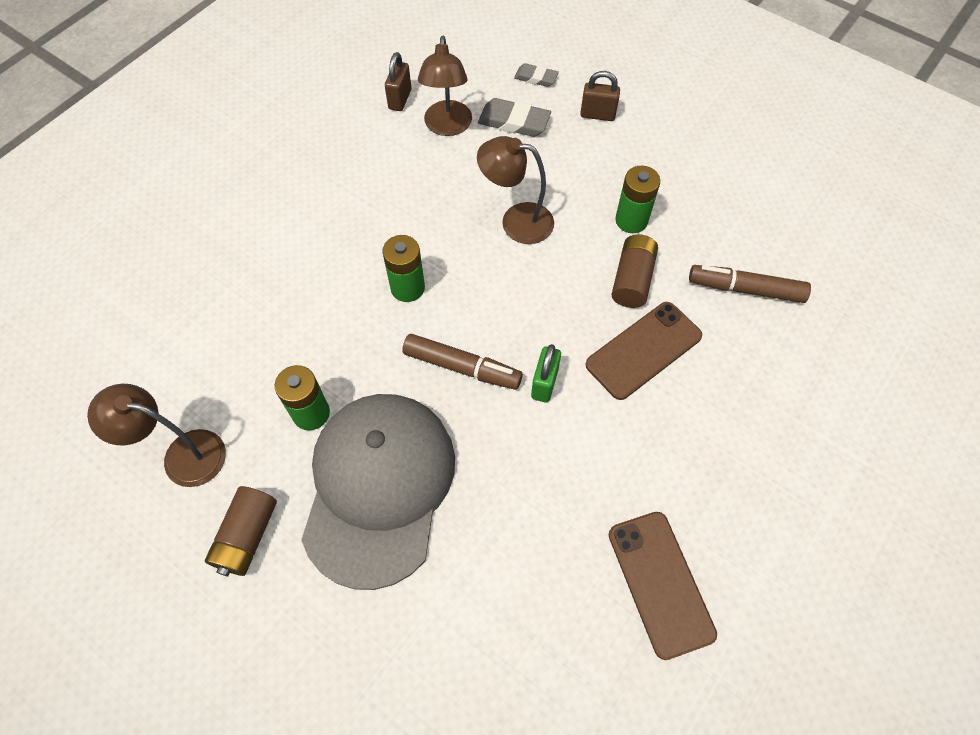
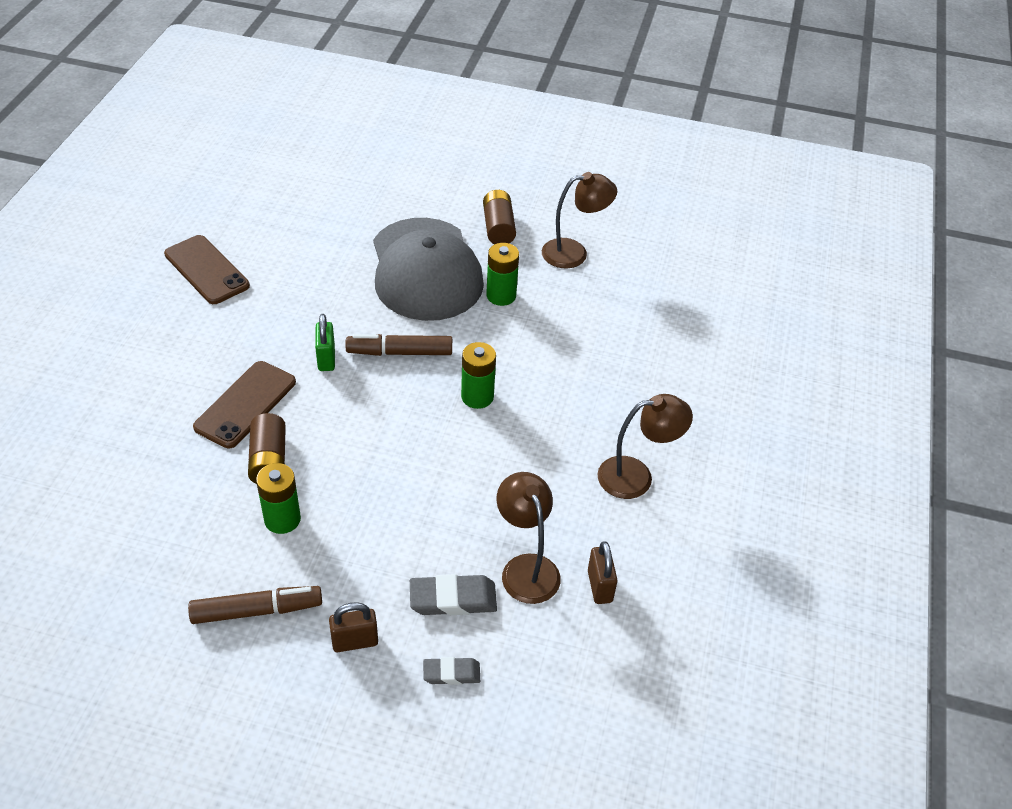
camera: 155 degrees right, 15 degrees down
brown lamp [477,136,554,244] -> brown lamp moved to [598,394,693,499]
brown marker [689,265,811,303] -> brown marker moved to [188,586,322,624]

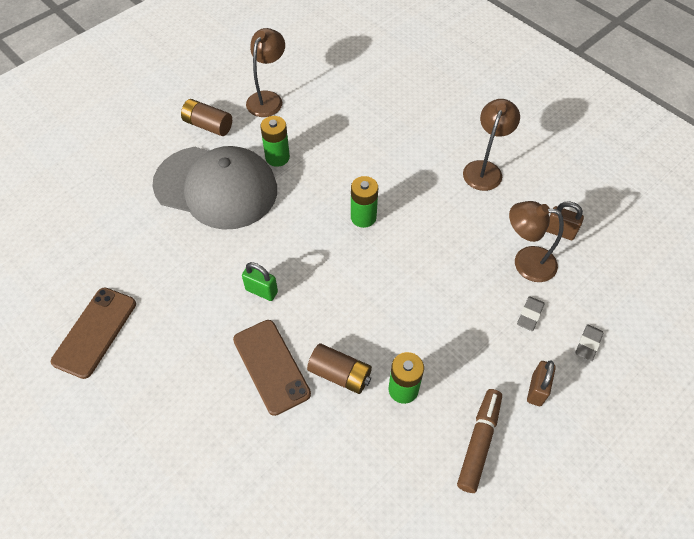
camera: 55 degrees left, 10 degrees up
brown phone [164,235,250,304] -> brown phone turned 60 degrees counterclockwise [51,288,136,379]
brown marker [345,334,452,356] -> none
grey eraser [410,574,497,615] -> grey eraser [517,296,544,331], size x0.63

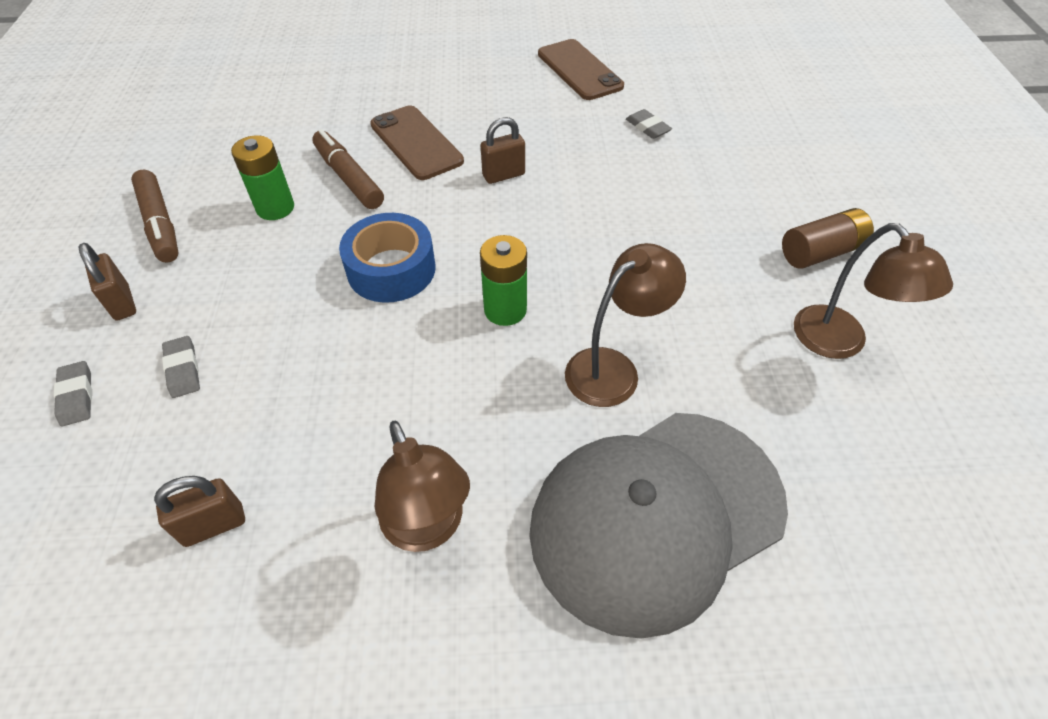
camera: 130 degrees right, 5 degrees down
grey cap [152,146,277,230] -> grey cap moved to [529,413,788,639]
brown phone [233,320,311,416] -> brown phone turned 45 degrees clockwise [370,106,464,180]
green padlock [242,262,278,301] -> brown padlock [481,117,525,184]
green battery [260,116,290,167] -> none
brown battery [307,344,372,394] -> brown marker [312,129,384,209]
brown lamp [509,201,564,282] -> brown lamp moved to [565,243,686,407]
none -> blue tape [339,213,435,303]
none -> grey eraser [626,109,672,139]

